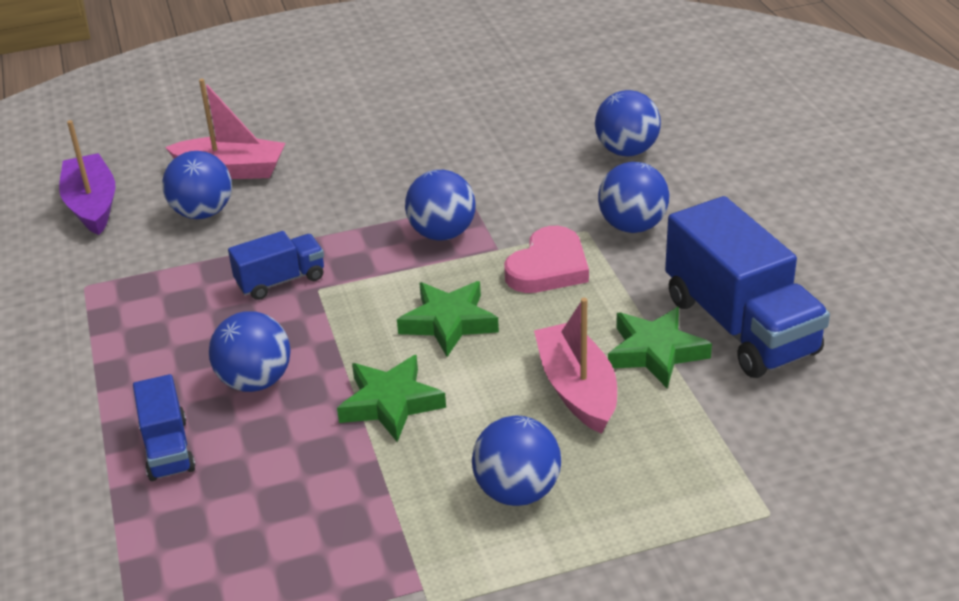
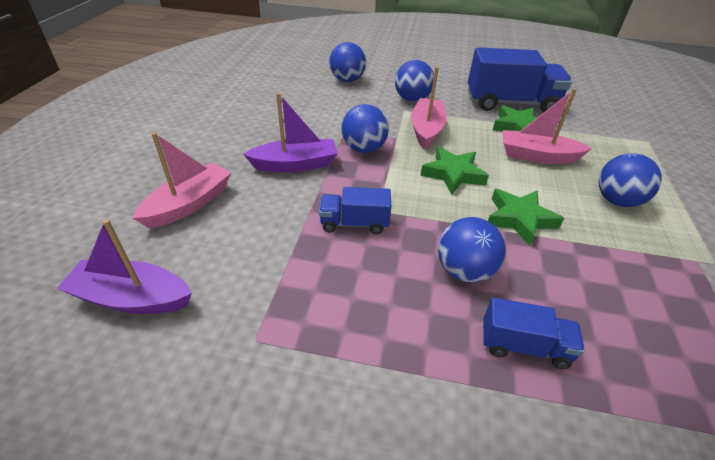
camera: 65 degrees left, 5 degrees up
blue ball [162,151,232,219] -> none
blue truck [228,231,324,300] -> blue truck turned 90 degrees counterclockwise [319,187,391,234]
pink heart [504,226,589,293] -> pink boat [411,67,447,149]
none -> purple boat [243,93,338,172]

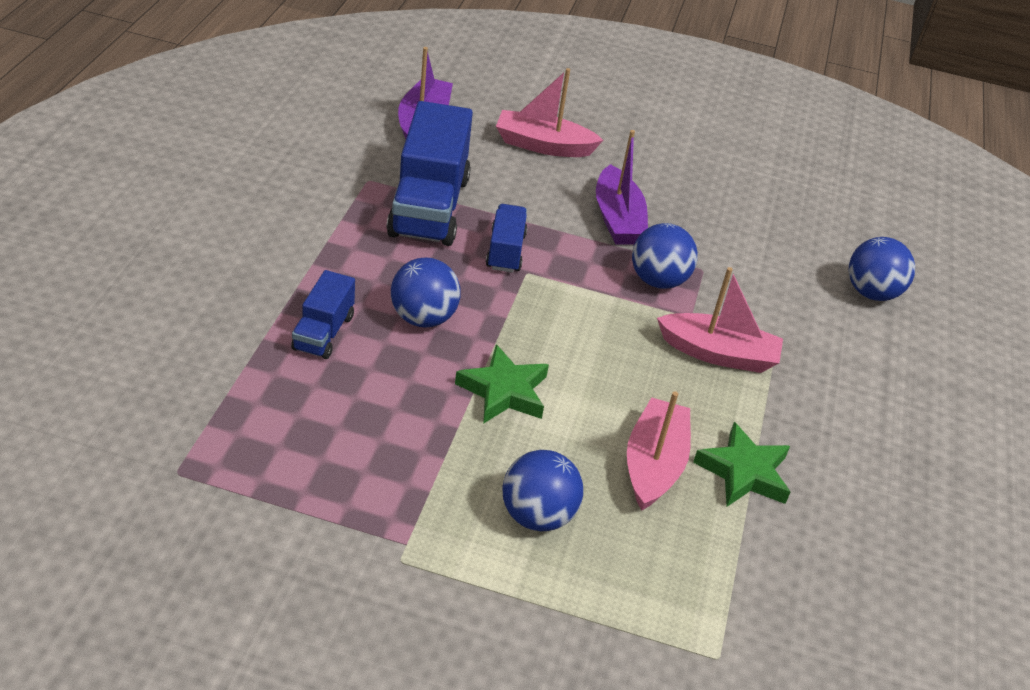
camera: 90 degrees right, 0 degrees up
pink boat [133,132,231,229] -> pink boat turned 150 degrees clockwise [496,68,603,157]
blue ball [395,60,434,102] -> none
green star [420,147,489,195] -> none
blue truck [468,47,572,112] -> blue truck moved to [386,101,473,246]

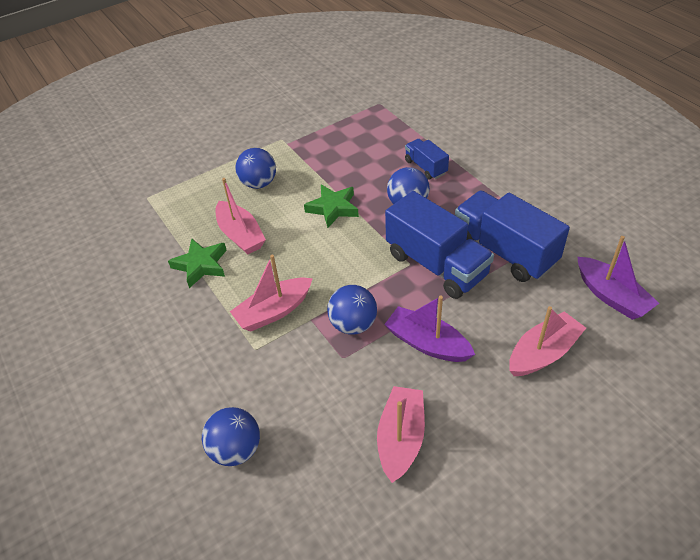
camera: 140 degrees right, 5 degrees up
blue truck [486,204,527,273] -> blue truck [385,191,494,299], size x1.92
none -> pink boat [377,386,425,483]

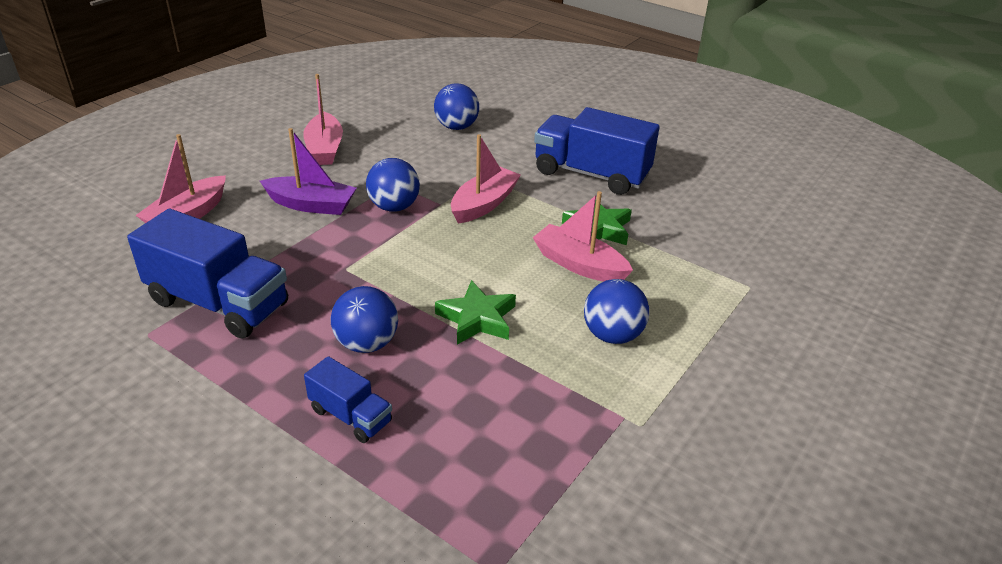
camera: 155 degrees right, 10 degrees down
blue truck [385,191,494,299] -> blue truck moved to [534,107,660,195]
purple boat [577,236,659,320] -> none

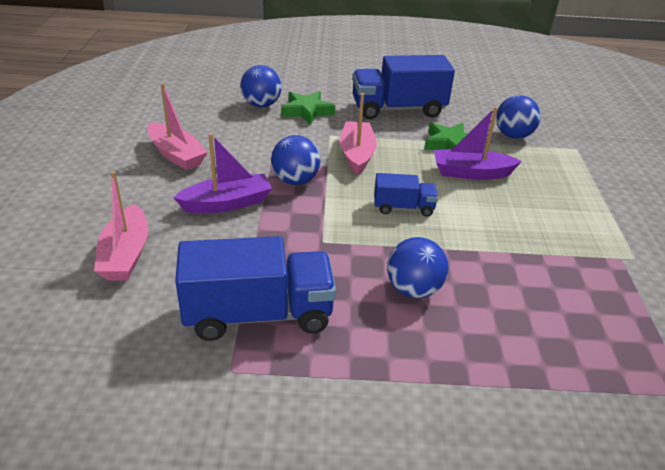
camera: 35 degrees left, 0 degrees up
blue truck [304,356,392,443] -> blue truck moved to [374,173,438,217]
green star [435,280,516,345] -> green star moved to [281,91,335,125]
pink boat [533,191,633,282] -> purple boat [434,107,522,180]
blue ball [584,279,649,344] -> blue ball moved to [496,95,541,139]

